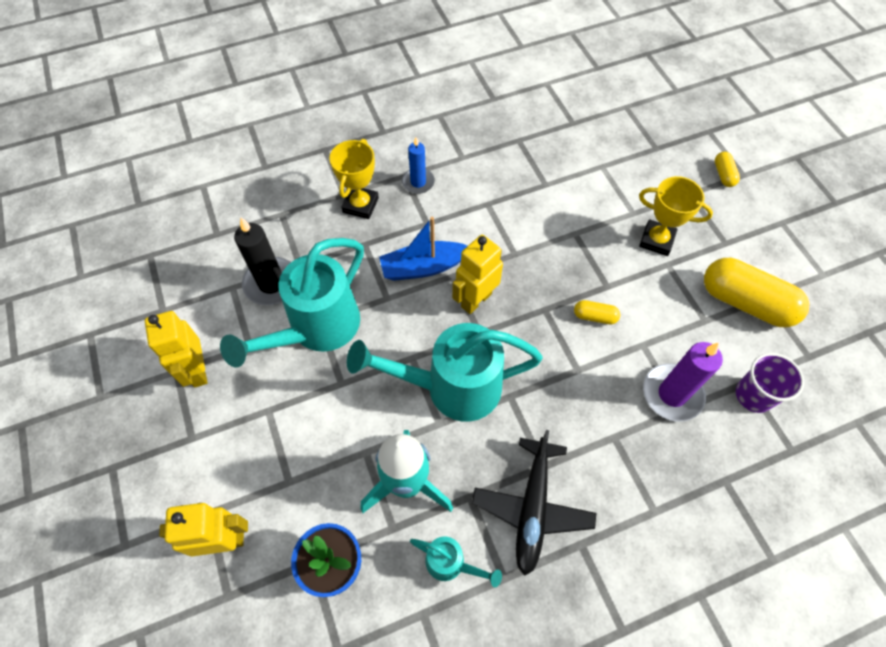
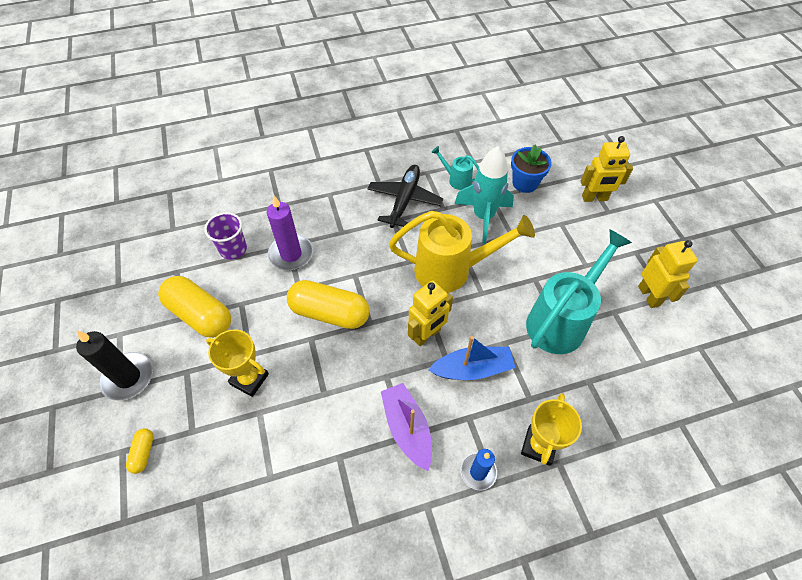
camera: 175 degrees left, 5 degrees down
black candle [234,218,291,305] -> black candle moved to [76,331,153,401]
turquoise watering can [347,323,543,422] -> yellow watering can [389,211,535,293]
yellow capsule [574,300,620,324] -> yellow capsule [287,280,370,329], size x2.22
none -> purple boat [381,383,432,471]

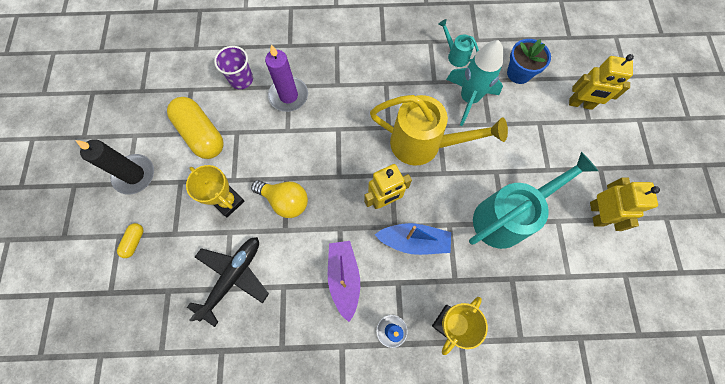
camera: 15 degrees right, 15 degrees up
yellow capsule [287,280,370,329] -> none
black plane [368,165,443,228] -> black plane moved to [187,237,269,327]
none -> yellow light bulb [251,180,308,218]

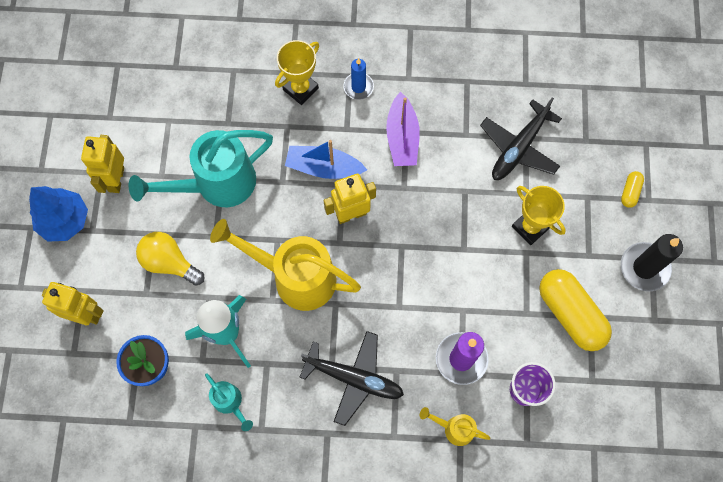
camera: 175 degrees left, 0 degrees up
yellow light bulb [251,180,308,218] -> yellow light bulb moved to [136,232,204,285]
none -> blue tree [29,186,88,242]
none -> black plane [299,331,404,426]
none -> yellow watering can [420,407,490,446]

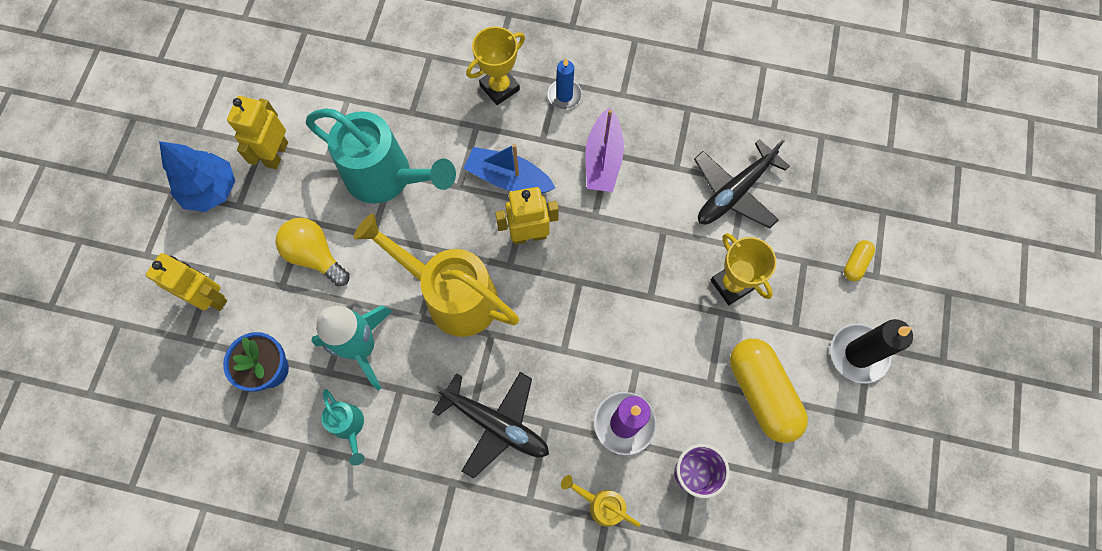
camera: 10 degrees right, 0 degrees up
turquoise watering can [129,130,273,207] -> turquoise watering can turned 135 degrees counterclockwise [306,108,456,204]

